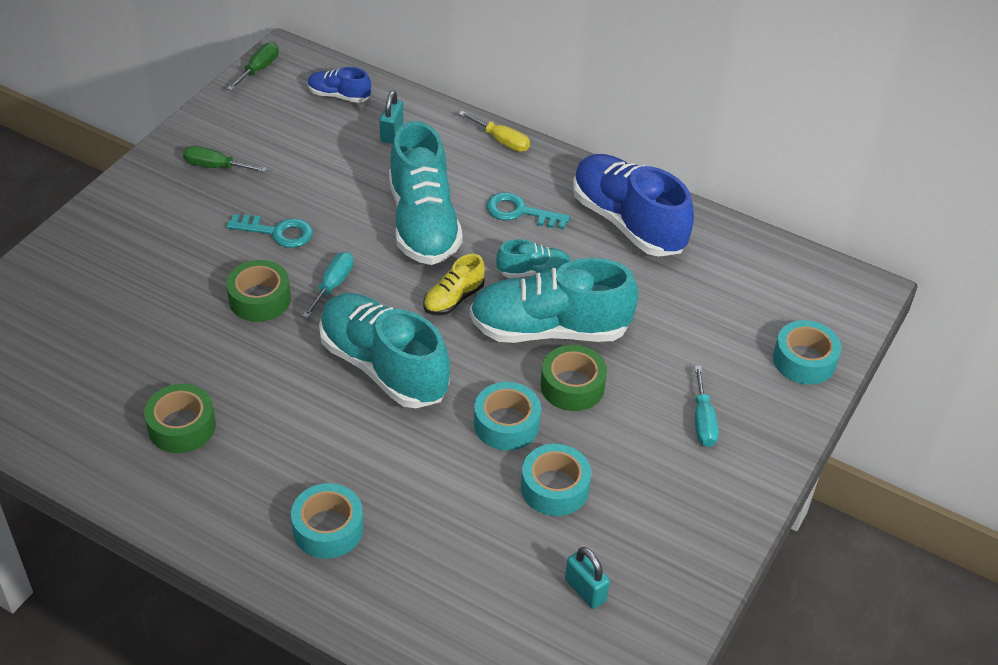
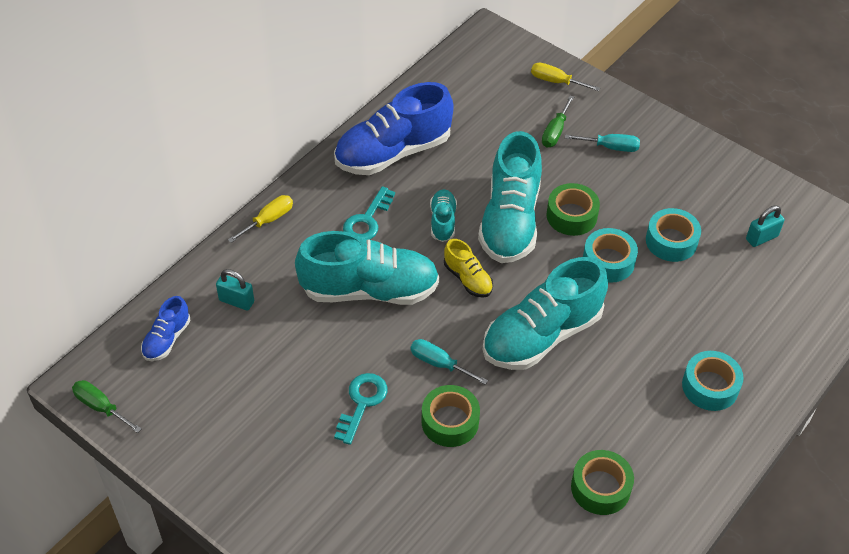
camera: 80 degrees left, 5 degrees up
green screwdriver [183,146,267,172] -> green screwdriver moved to [542,95,574,148]
turquoise tape [773,320,841,385] -> yellow screwdriver [531,62,600,91]

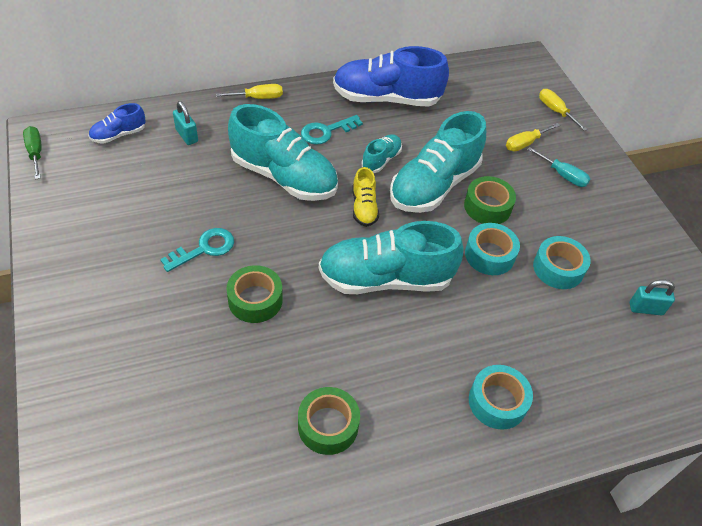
camera: 30 degrees right, 0 degrees up
turquoise screwdriver [411,339,488,385] -> none
green screwdriver [542,95,574,148] -> yellow screwdriver [506,123,560,151]

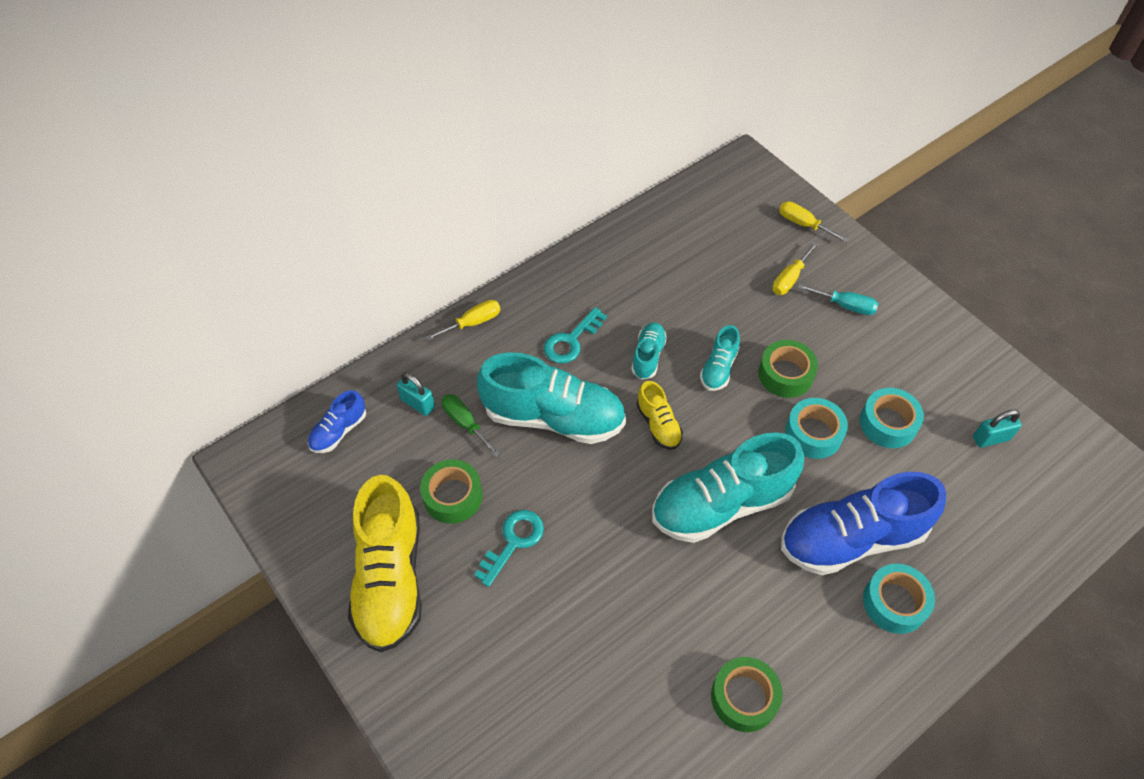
camera: 15 degrees left, 5 degrees up
green screwdriver [23,126,42,180] -> green screwdriver moved to [442,394,500,457]
green tape [226,265,283,323] -> green tape moved to [420,459,483,524]
blue shoe [333,46,449,107] -> blue shoe moved to [781,472,946,575]
turquoise shoe [390,111,486,213] -> turquoise shoe [700,325,740,391], size x0.48
none -> yellow shoe [348,475,422,652]

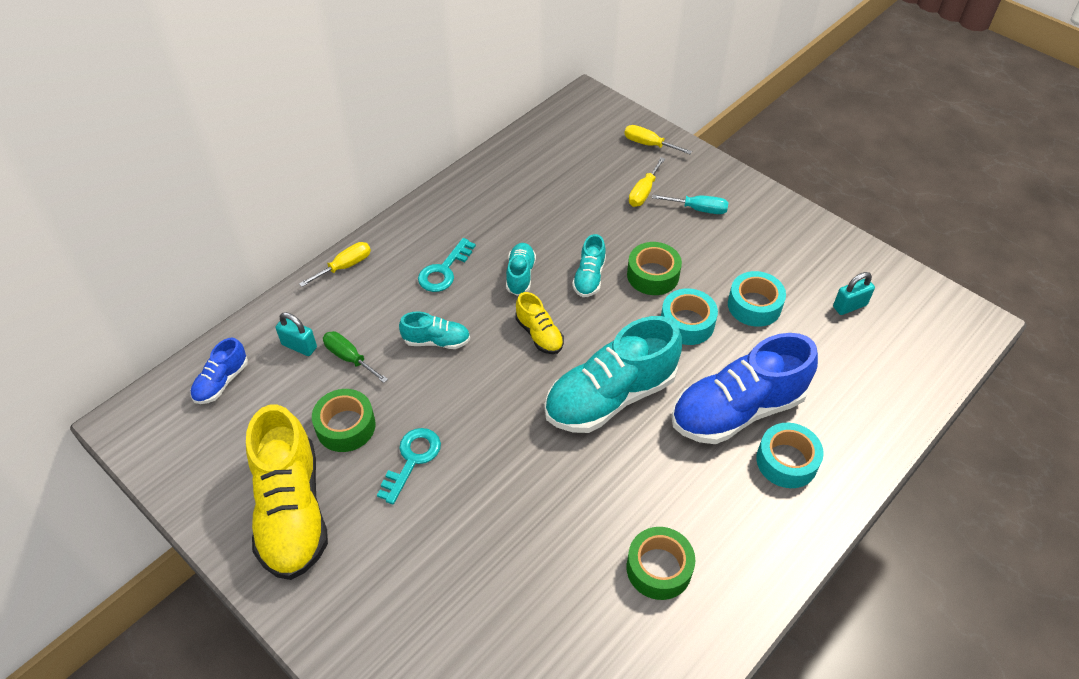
camera: 10 degrees left, 5 degrees down
turquoise shoe [477,352,626,444] -> turquoise shoe [399,311,470,349], size x0.48

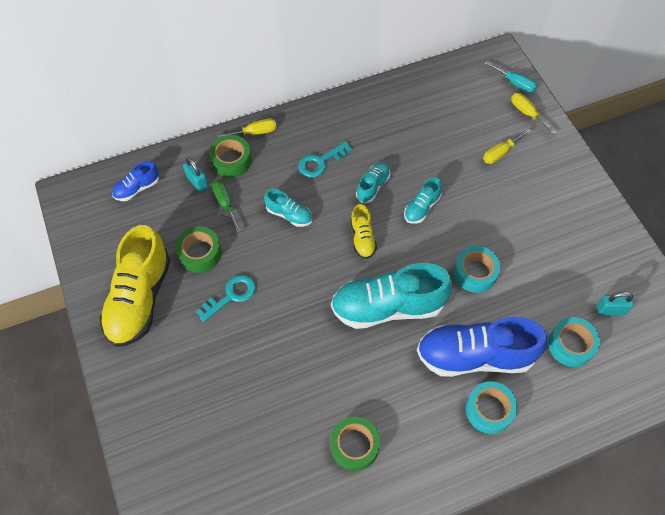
camera: 25 degrees right, 10 degrees up
green tape [627,242,682,295] -> green tape moved to [209,135,252,177]
turquoise screwdriver [652,195,728,214] -> turquoise screwdriver moved to [485,61,538,93]
turquoise tape [728,271,786,327] -> turquoise tape moved to [548,317,600,367]

